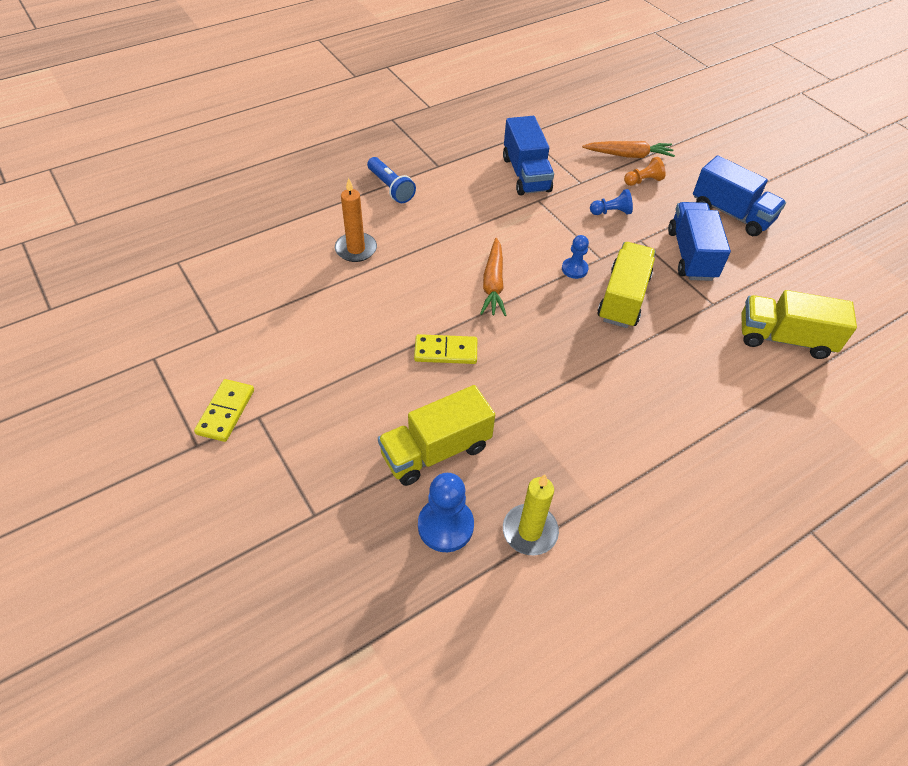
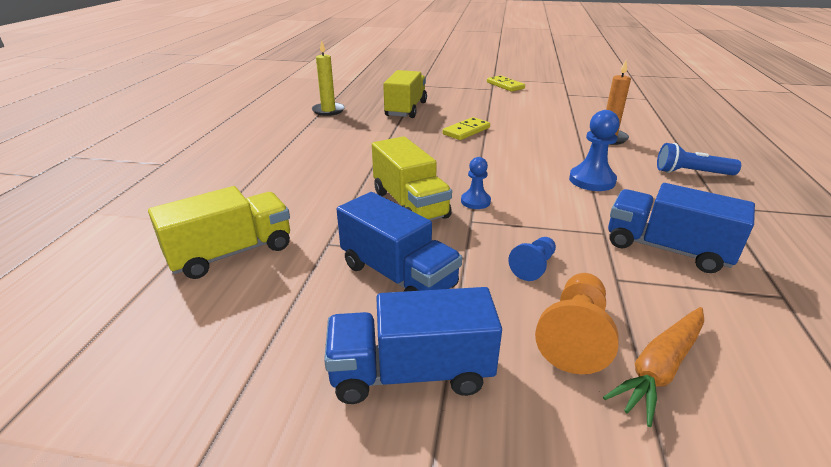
camera: 135 degrees right, 20 degrees down
blue pawn [418,473,474,552] -> blue pawn moved to [569,110,620,191]
orange carrot [480,238,506,316] -> none
orange pawn [624,157,666,186] -> orange pawn [535,273,619,374], size x1.62

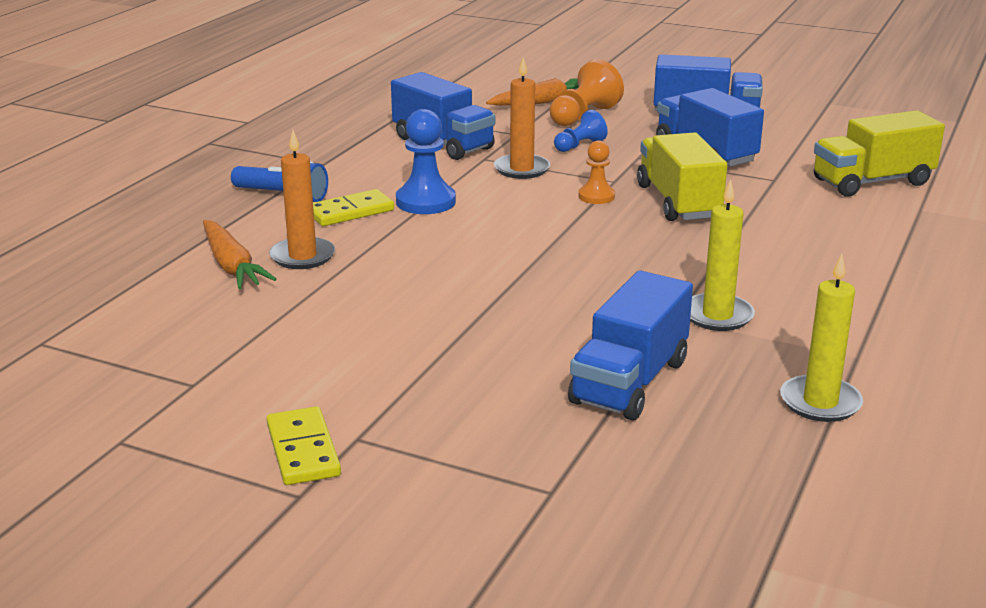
camera: 165 degrees left, 5 degrees down
yellow truck [383,70,427,118] -> blue truck [568,270,693,421]
yellow domino [443,117,490,140] -> yellow domino moved to [313,189,394,226]
blue pawn [461,157,491,209] -> orange pawn [578,140,615,204]
none -> orange carrot [203,220,276,289]
none -> orange candle [494,57,550,179]
none -> yellow candle [690,179,755,331]

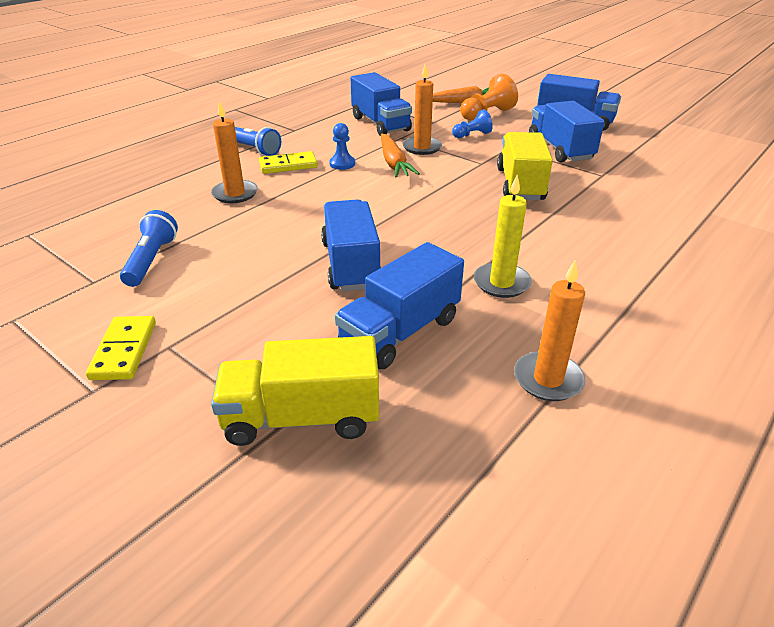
camera: 15 degrees right, 10 degrees up
orange carrot [203,220,276,289] -> orange carrot moved to [381,134,420,178]
blue pawn [396,109,456,214] -> blue pawn [329,123,355,170], size x0.62
orange pawn [578,140,615,204] -> none
yellow candle [780,254,863,422] -> orange candle [514,259,585,401]
yellow truck [814,110,945,197] -> yellow truck moved to [211,336,379,446]
none -> blue flashlight [120,210,178,287]
none -> blue truck [321,199,381,292]

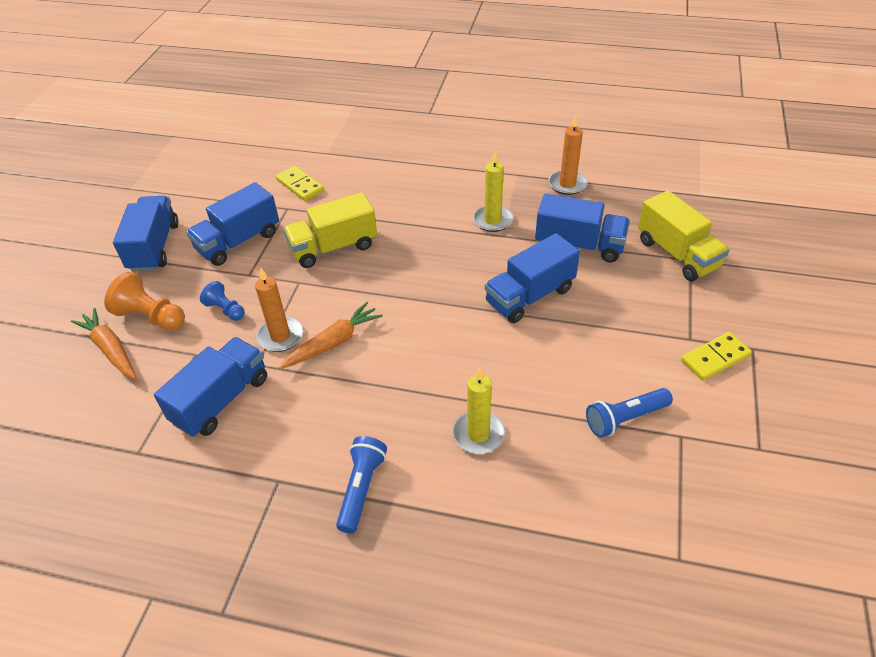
camera: 115 degrees left, 10 degrees up
orange candle [211,100,258,203] -> yellow candle [452,367,505,454]
yellow domino [259,151,318,174] -> yellow domino moved to [276,166,324,201]
blue pawn [329,123,355,170] -> none

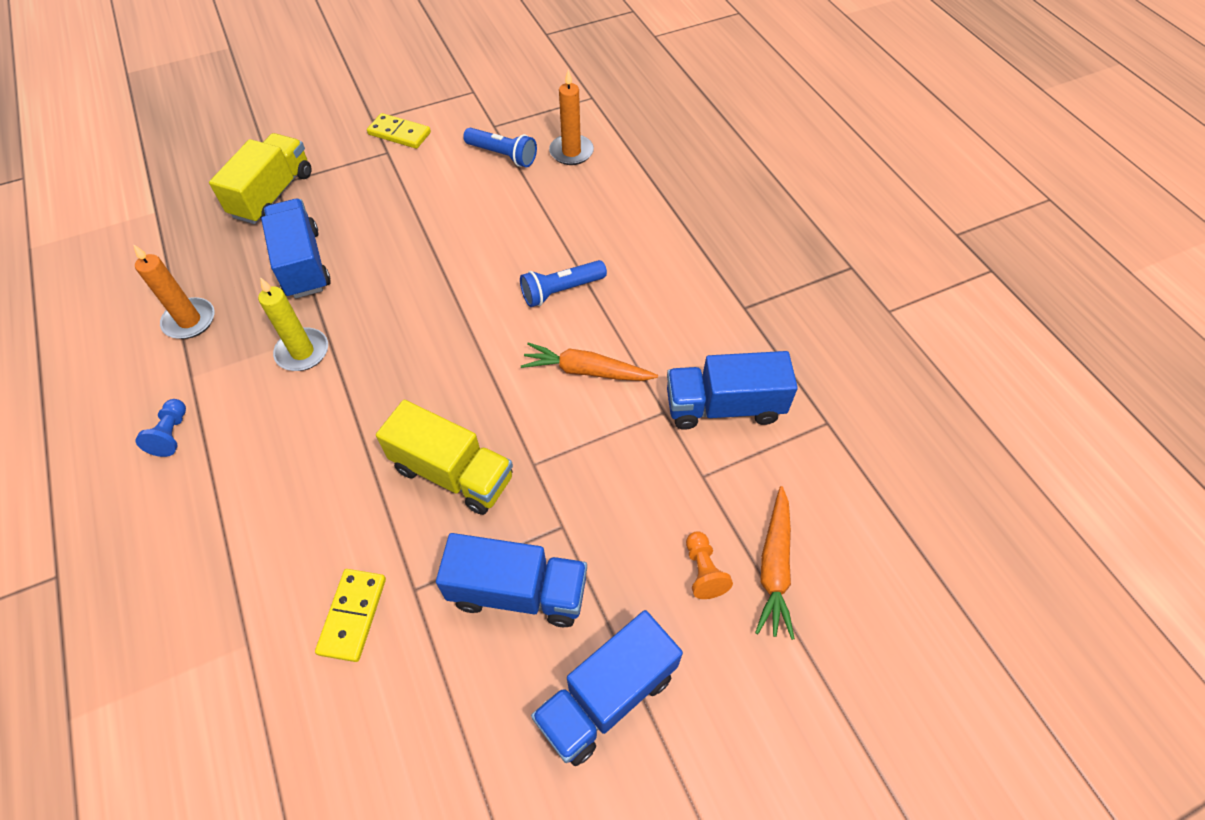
camera: 130 degrees left, 10 degrees up
orange pawn [104,272,185,331] -> orange pawn [686,531,733,599], size x0.62
blue pawn [200,281,245,321] -> blue pawn moved to [135,399,186,457]
orange candle [255,267,303,352] -> orange candle moved to [549,70,594,165]
blue flashlight [336,436,387,533] -> blue flashlight moved to [520,260,607,307]
yellow candle [452,367,505,454] -> none
blue truck [485,233,580,323] -> none

